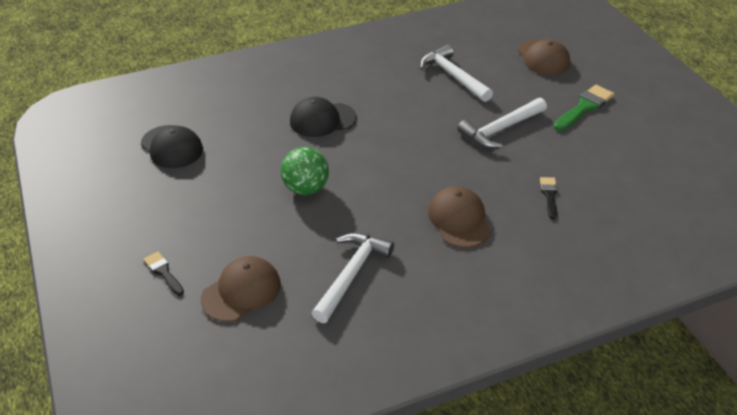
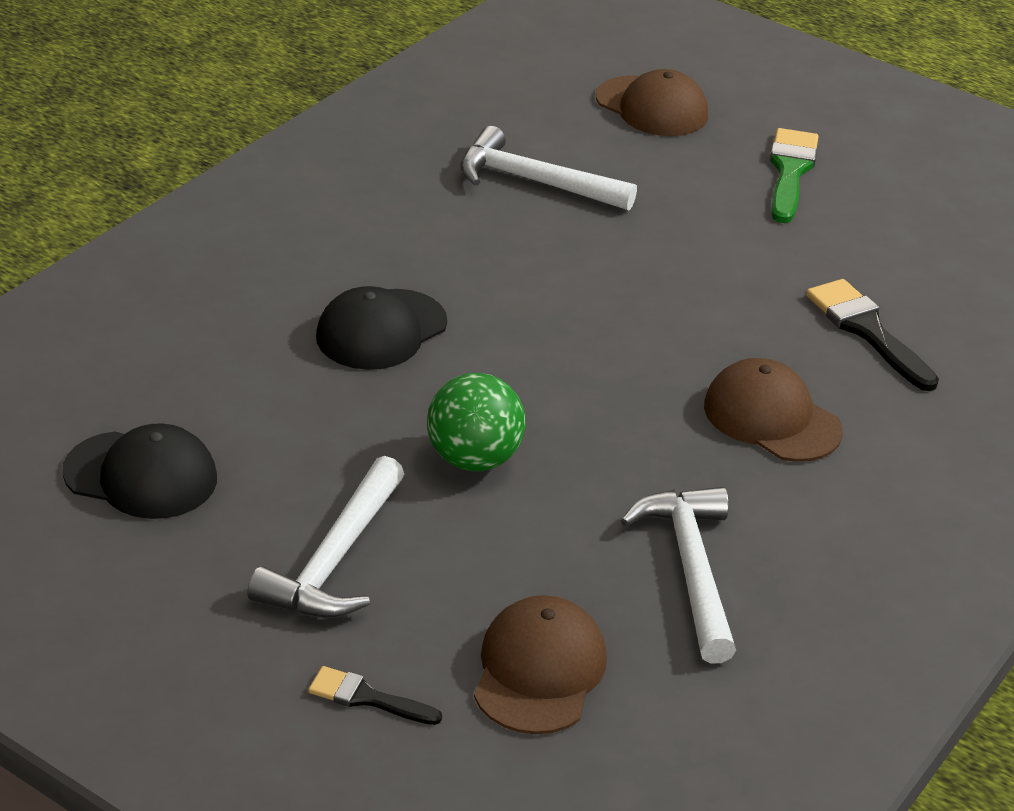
camera: 35 degrees left, 5 degrees down
white hammer [457,98,547,149] -> white hammer moved to [247,456,404,618]
black brush [540,177,558,220] -> black brush [806,279,939,391], size x1.67

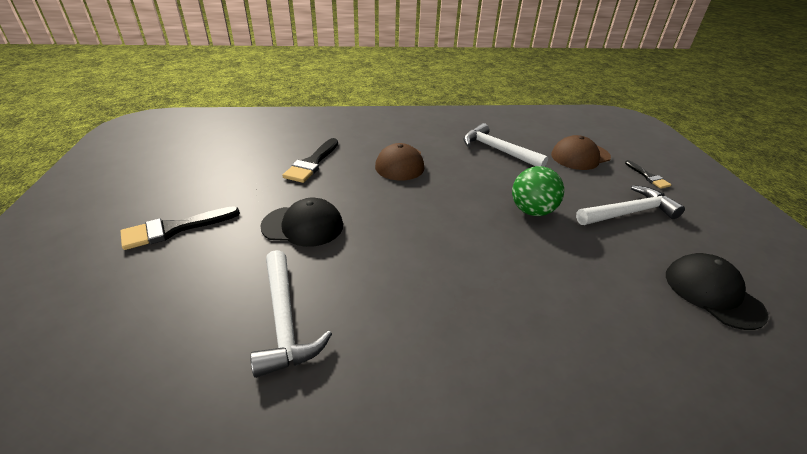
camera: 130 degrees left, 0 degrees up
black cap [316,286,447,370] -> black cap moved to [260,198,343,247]
brown cap [596,69,708,136] -> none
white hammer [621,487,736,664] -> white hammer turned 90 degrees clockwise [463,123,548,167]
green brush [770,128,818,223] -> black brush [121,206,240,250]

